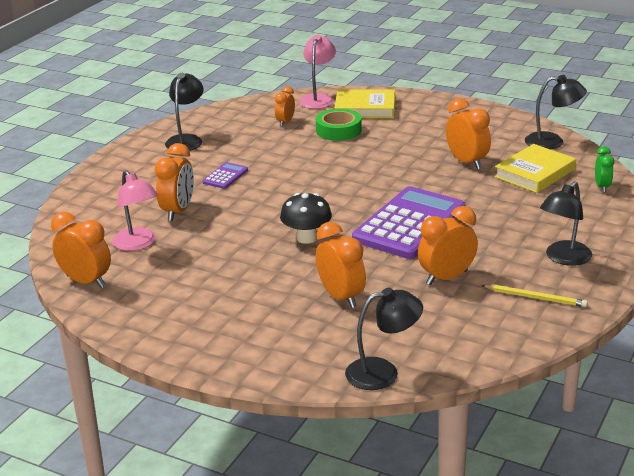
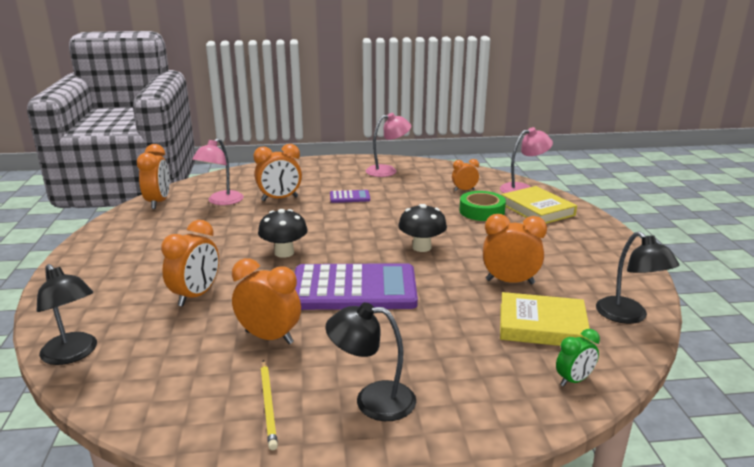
camera: 55 degrees right, 5 degrees down
black lamp [165,73,204,151] -> pink lamp [366,113,411,177]
orange clock [446,98,491,169] -> orange clock turned 105 degrees counterclockwise [483,214,547,284]
none -> black mushroom [398,204,447,252]

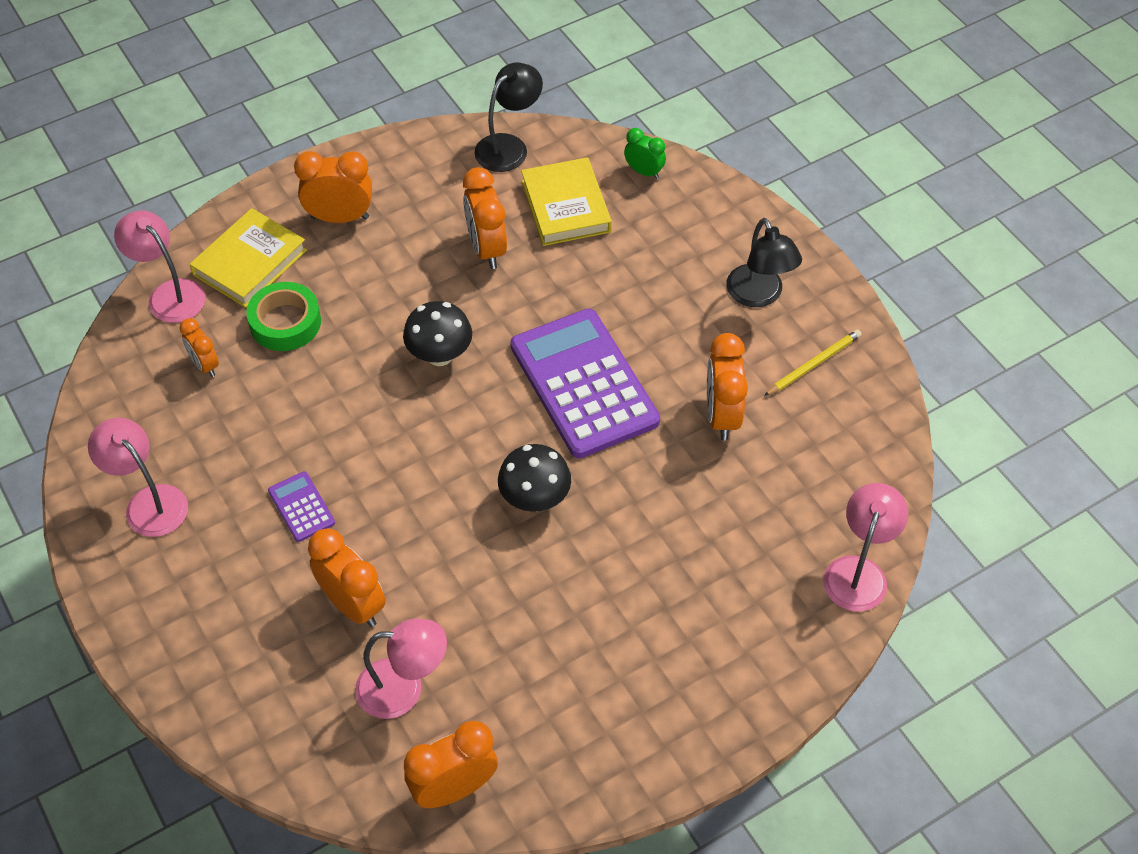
camera: 115 degrees left, 30 degrees up
black lamp [37,264,97,365] -> pink lamp [823,483,908,611]
orange clock [161,220,219,307] -> orange clock moved to [294,151,372,223]

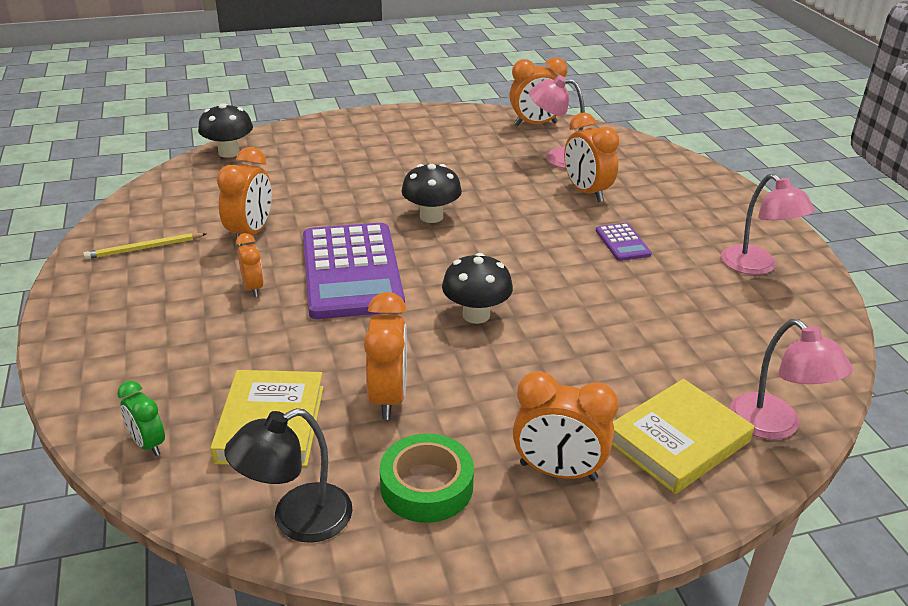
camera: 165 degrees left, 20 degrees down
orange clock [179,318,219,377] -> orange clock moved to [236,233,264,297]
green tape [246,282,321,351] -> green tape moved to [380,434,474,523]
black lamp [727,218,802,307] -> none
pink lamp [823,483,908,611] -> black mushroom [198,103,253,158]

